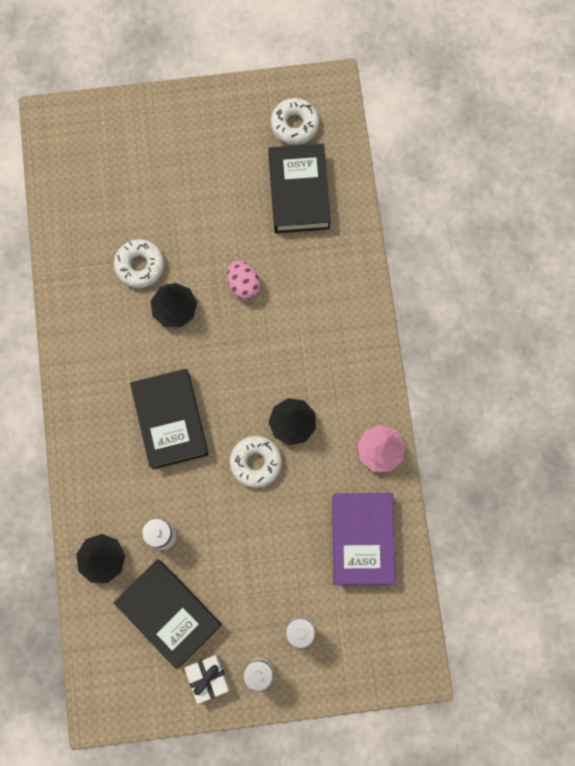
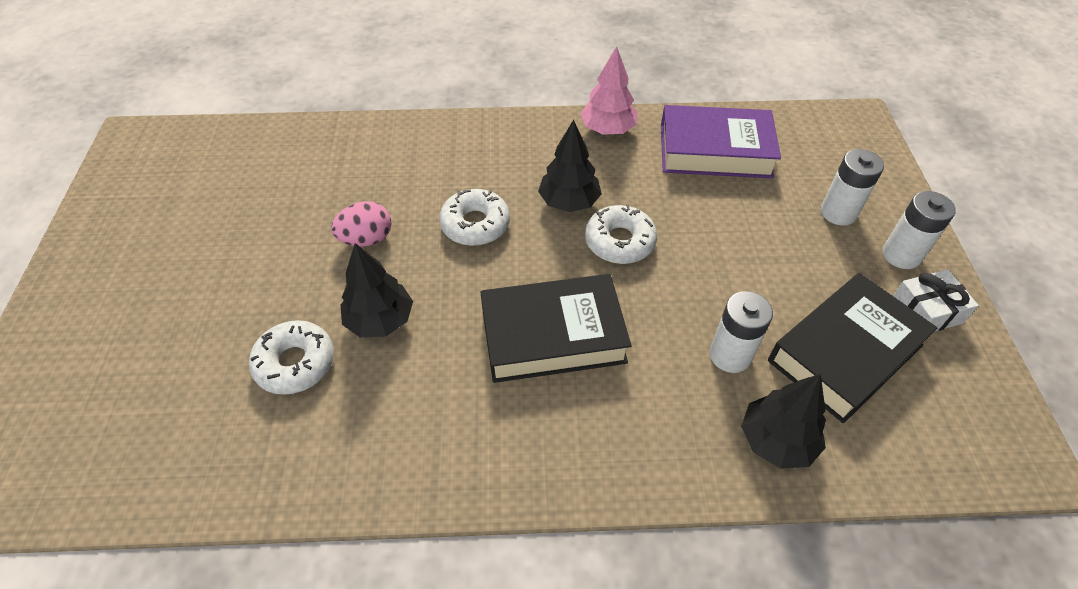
camera: 85 degrees left, 25 degrees down
black book [268,144,331,233] -> none
white donut [270,98,319,145] -> white donut moved to [439,189,510,246]

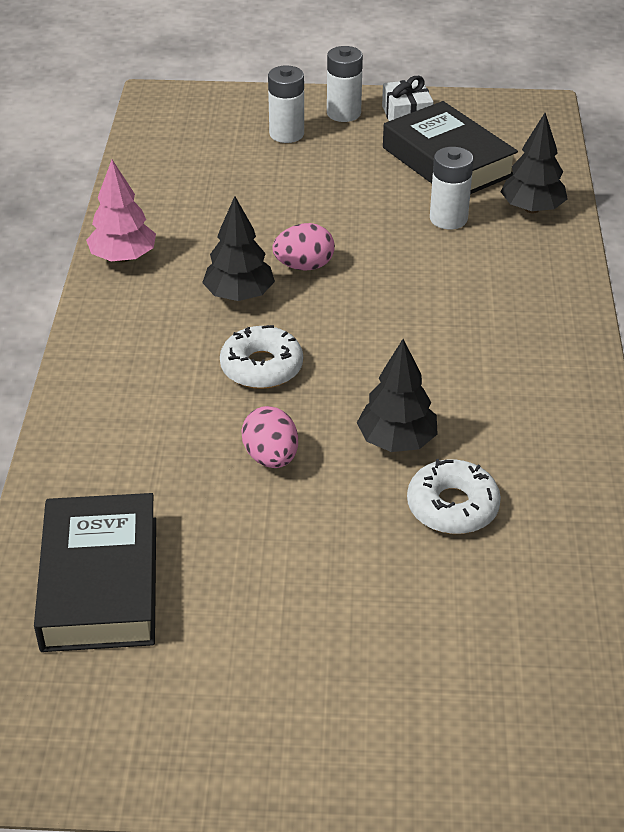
camera: 85 degrees left, 10 degrees down
black book [481,274,631,383] -> black book moved to [34,493,156,652]
white donut [585,204,657,264] -> pink egg [272,223,335,271]
purple book [661,105,781,178] -> none

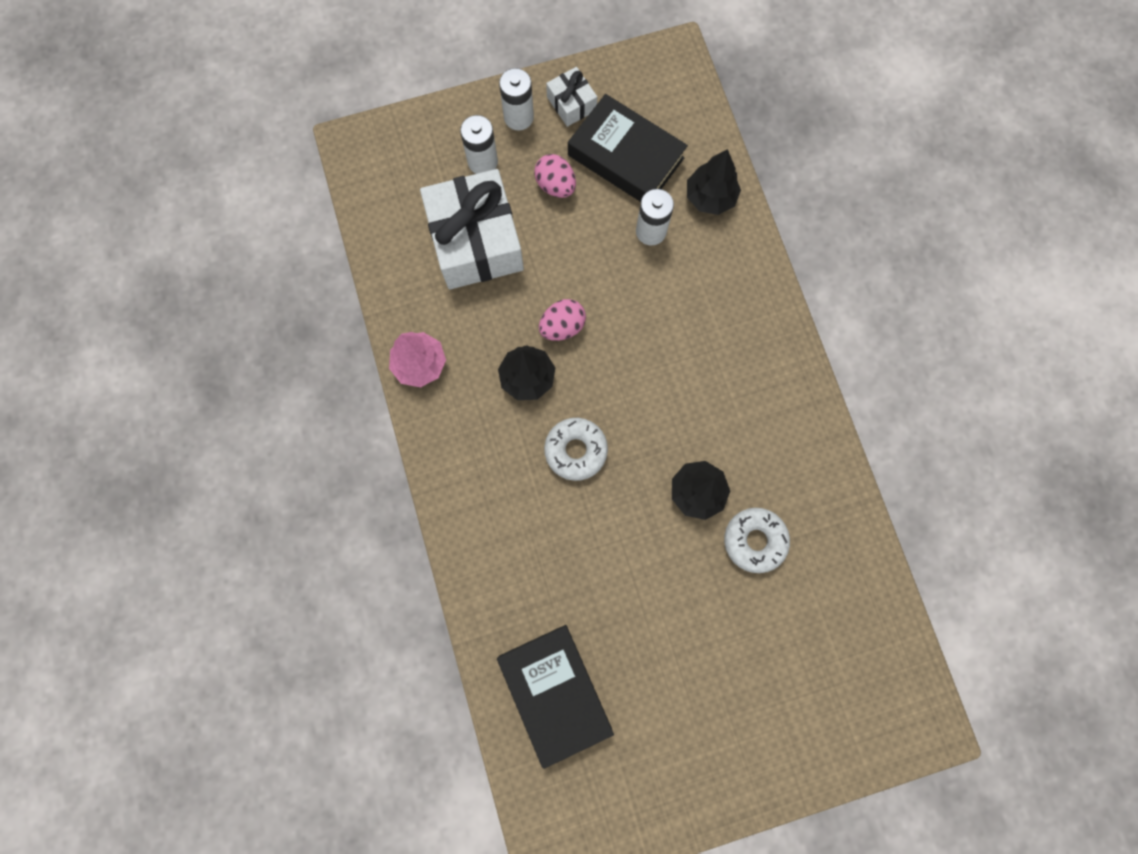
camera: 20 degrees left, 35 degrees up
pink egg [241,406,298,468] -> pink egg moved to [534,154,576,198]
none -> white gift [420,169,524,289]

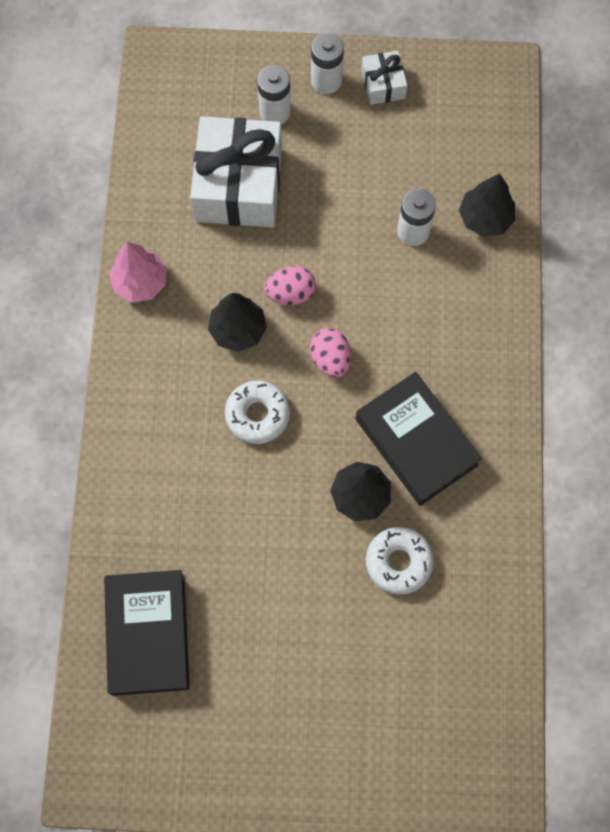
camera: 20 degrees right, 5 degrees down
pink egg [534,154,576,198] -> pink egg moved to [310,328,351,378]
black book [568,94,688,202] -> black book moved to [356,372,482,506]

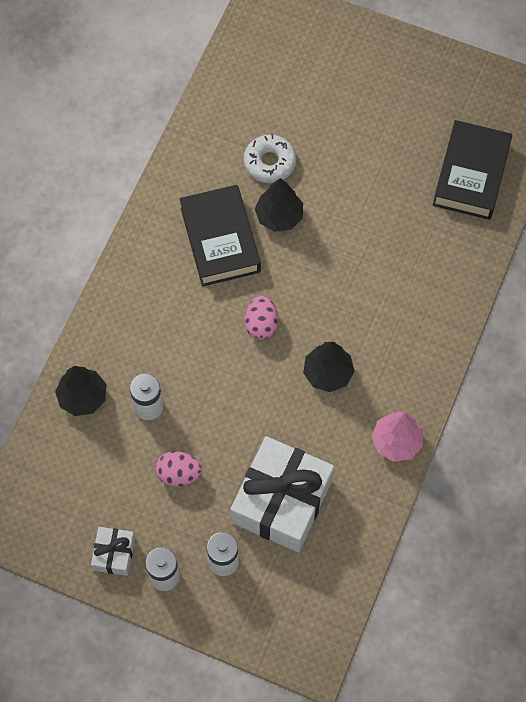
camera: 160 degrees left, 5 degrees down
white donut [225,380,290,444] -> none
pink egg [264,266,316,305] -> pink egg moved to [156,451,202,486]

